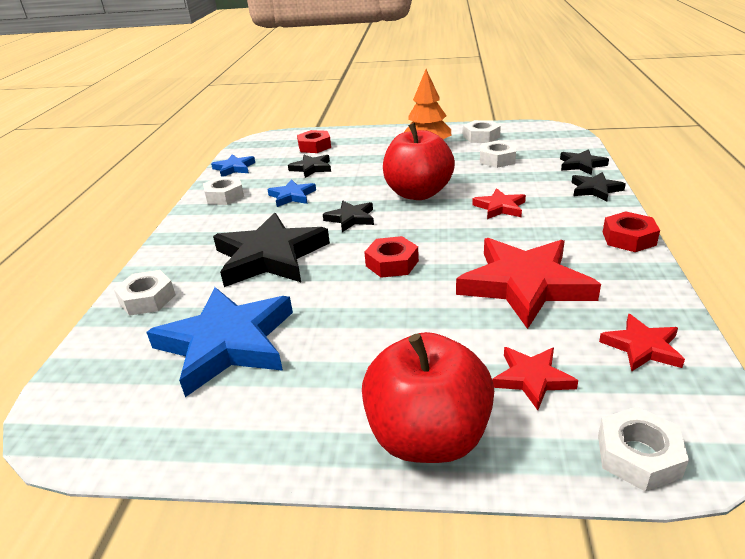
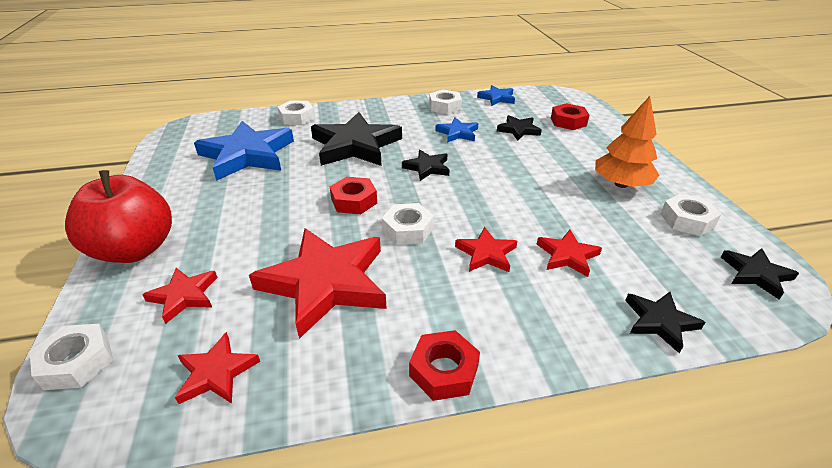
camera: 70 degrees right, 5 degrees up
red apple [383,123,455,200] -> none
white nut [480,140,516,168] -> white nut moved to [382,203,434,245]
black star [572,172,626,201] -> black star moved to [721,248,799,299]
none -> red star [537,230,602,277]

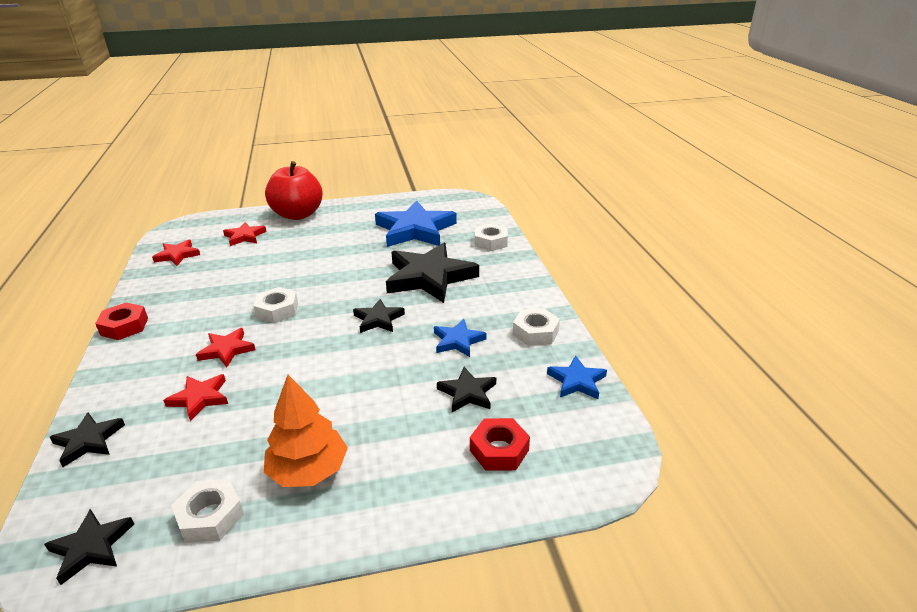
camera: 90 degrees right, 5 degrees down
white nut [30,324,113,390] -> none
red star [249,228,387,339] -> none
red nut [330,177,377,214] -> none

